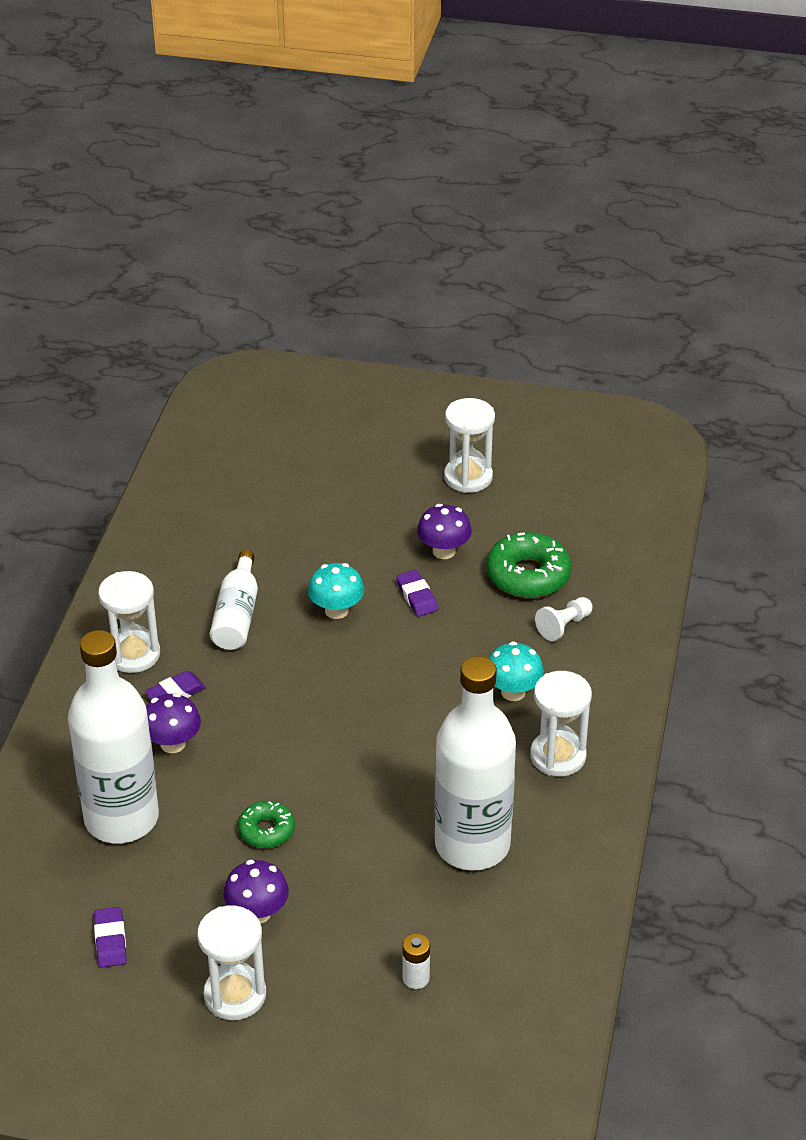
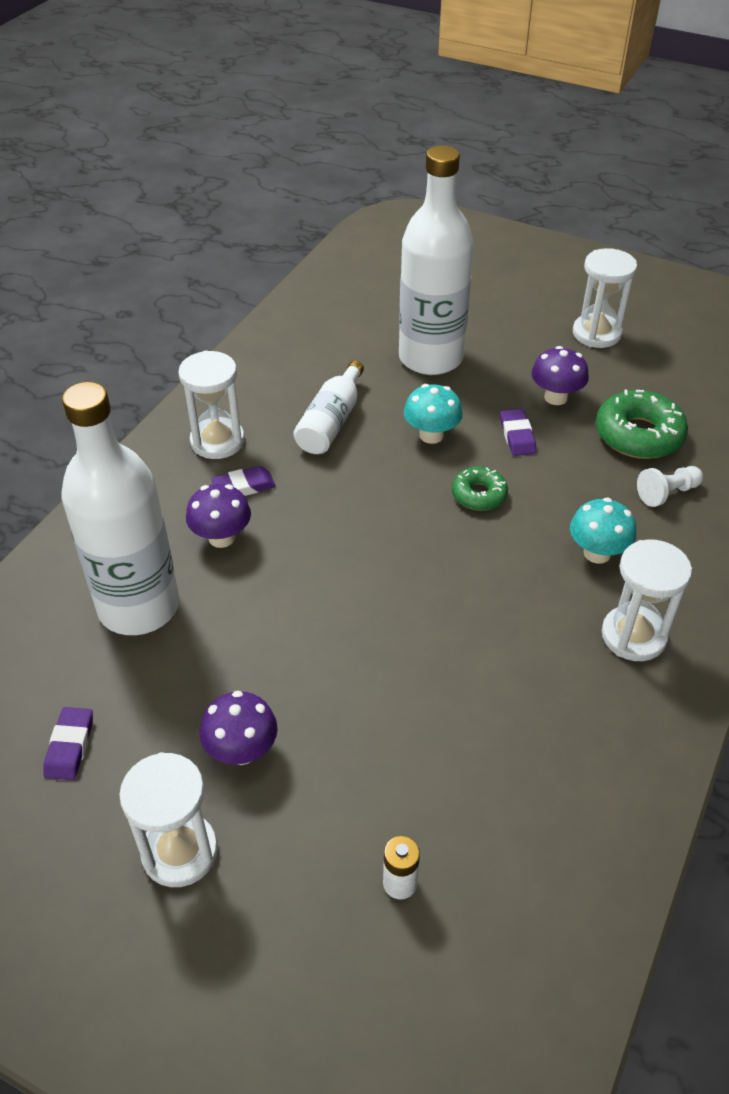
camera: 15 degrees right, 5 degrees up
green donut [238,801,295,848] -> green donut moved to [452,466,508,511]
white bottle [434,656,516,870] -> white bottle moved to [399,145,474,375]

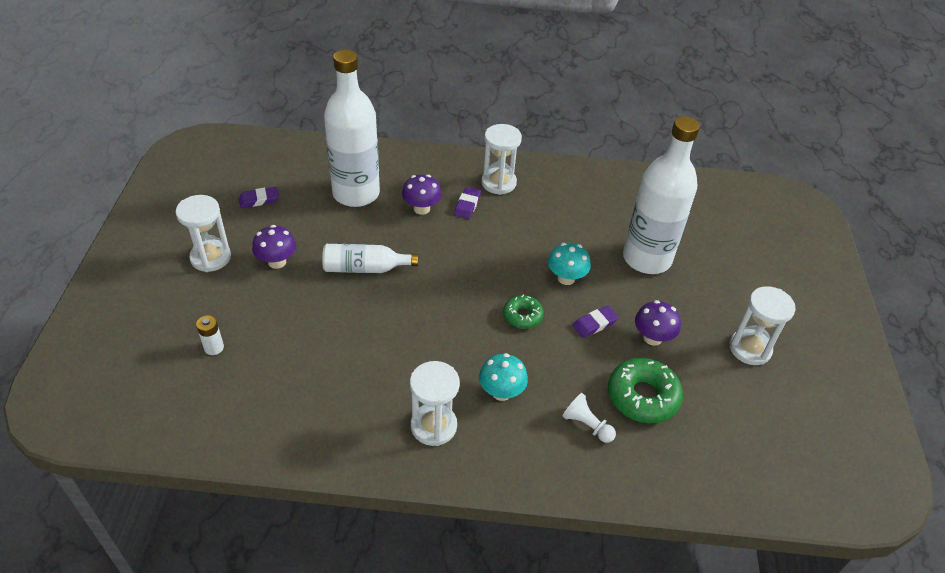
camera: 65 degrees right, 0 degrees up
purple eraser [211,466,276,496] -> purple eraser turned 60 degrees clockwise [454,187,481,219]
white bottle [293,360,364,454] -> white bottle moved to [322,244,418,273]

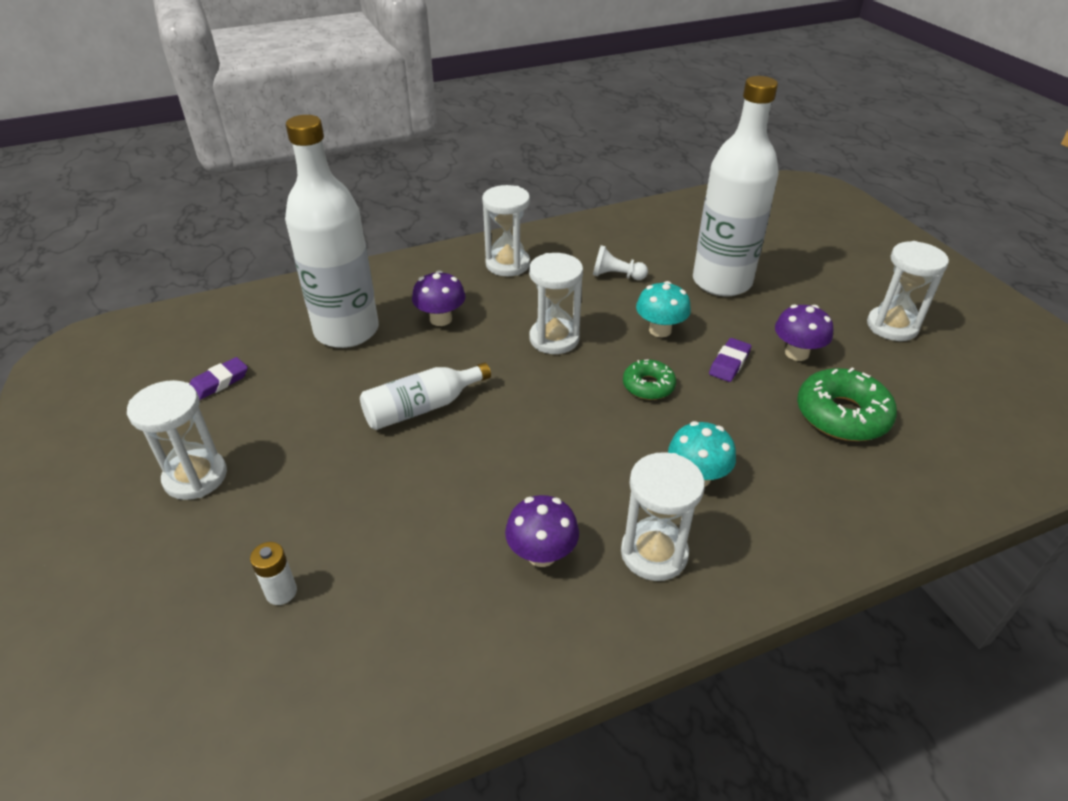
camera: 25 degrees left, 5 degrees down
purple mushroom [252,225,296,269] -> purple mushroom moved to [505,495,579,567]
purple eraser [454,187,481,219] -> none
white pawn [563,393,616,443] -> white pawn moved to [593,245,648,280]
none -> white hourglass [529,253,583,354]

